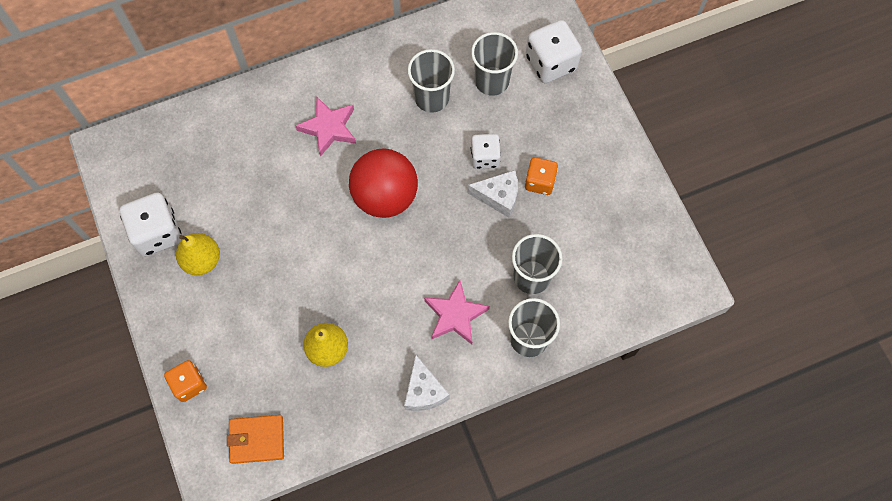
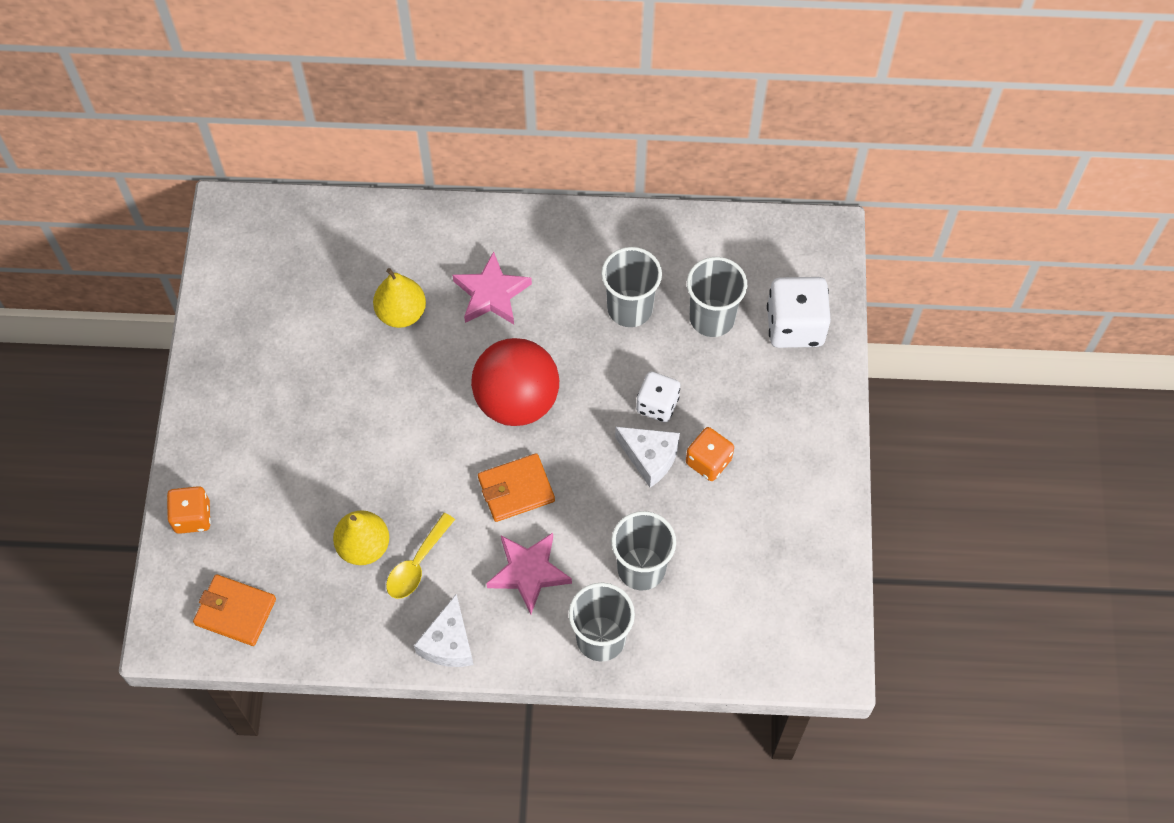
camera: 25 degrees right, 5 degrees down
white dice [119,193,182,256] -> none
yellow pear [176,233,220,275] -> yellow pear moved to [373,268,426,328]
none -> yellow spoon [386,513,455,599]
none -> orange wallet [478,453,555,522]

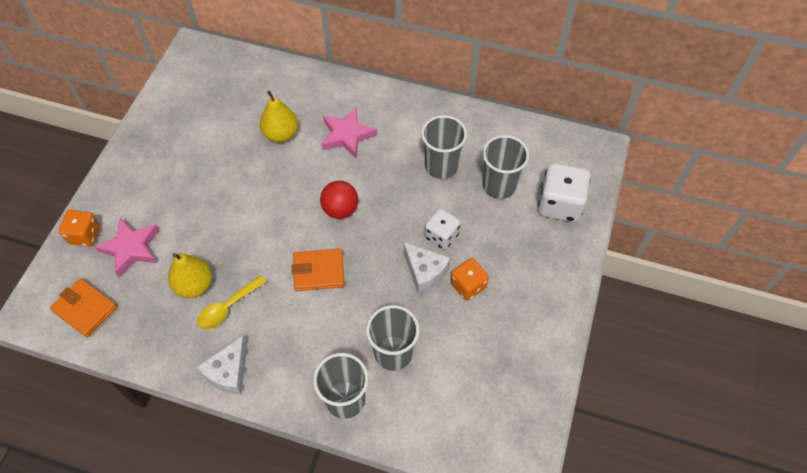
camera: 15 degrees right, 5 degrees down
red ball [471,338,559,426] -> red ball [320,181,358,219], size x0.58
pink star [486,533,572,614] -> pink star moved to [95,218,159,277]

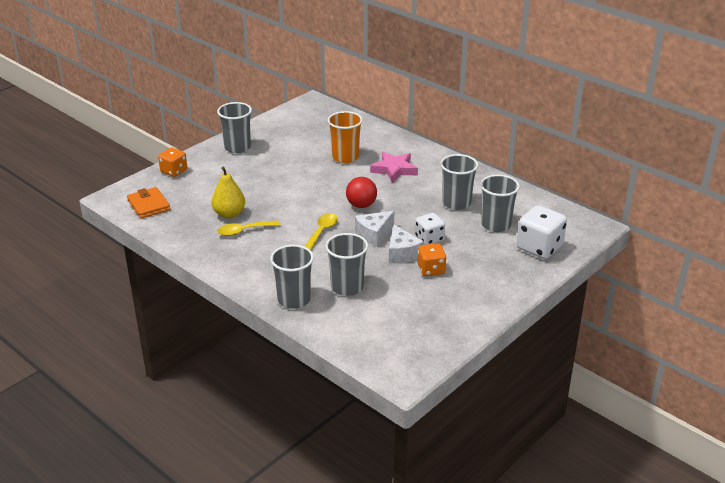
camera: 25 degrees right, 25 degrees down
pink star [95,218,159,277] -> none
white cheese [197,336,247,395] -> white cheese moved to [355,211,394,247]
yellow pear [260,91,298,142] -> orange cup [328,111,363,163]
orange wallet [292,249,344,291] -> yellow spoon [304,213,338,250]
none -> grey cup [217,102,252,153]

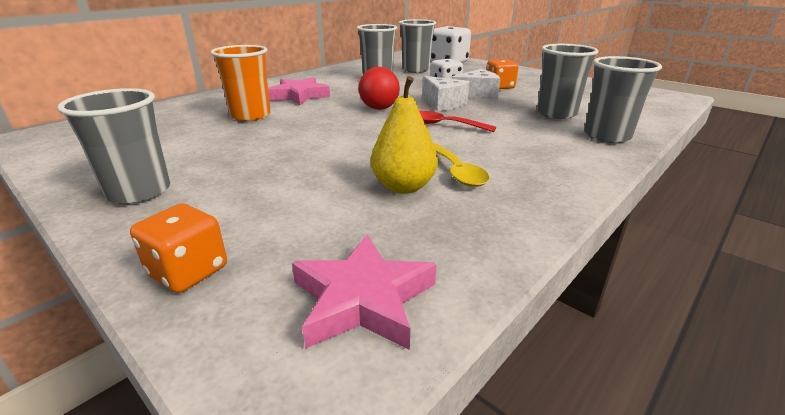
camera: 90 degrees left, 5 degrees down
orange wallet [127,187,170,219] -> pink star [292,234,437,350]
yellow spoon [304,213,338,250] -> red spoon [419,111,496,132]

